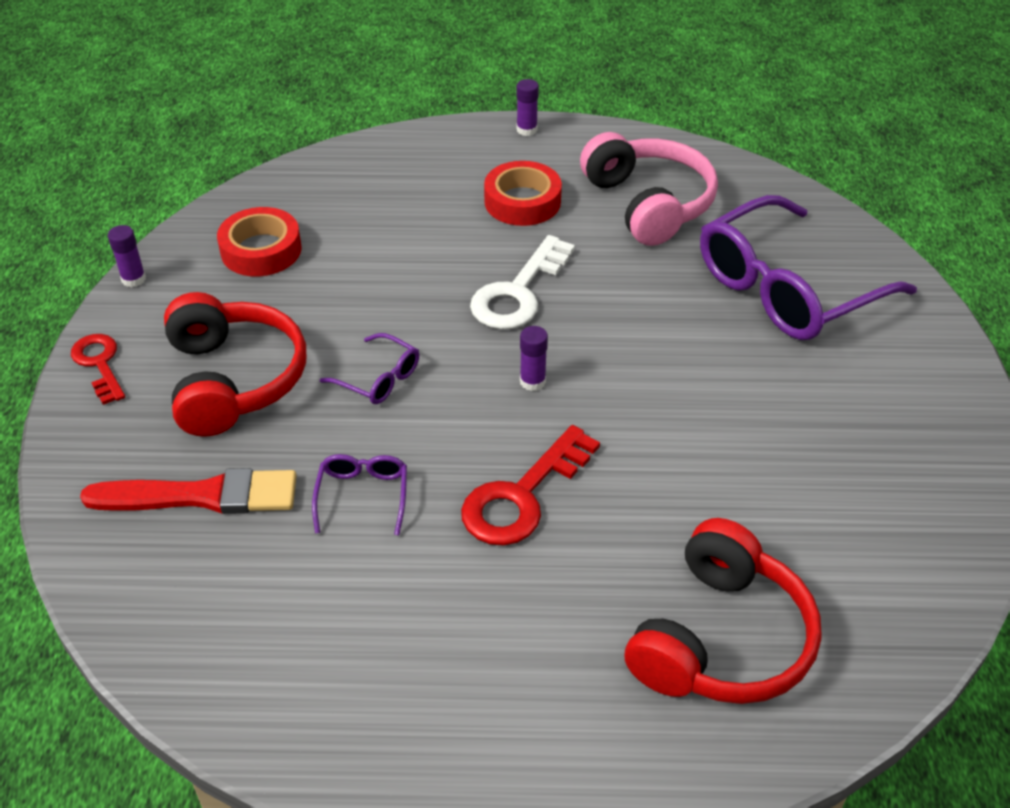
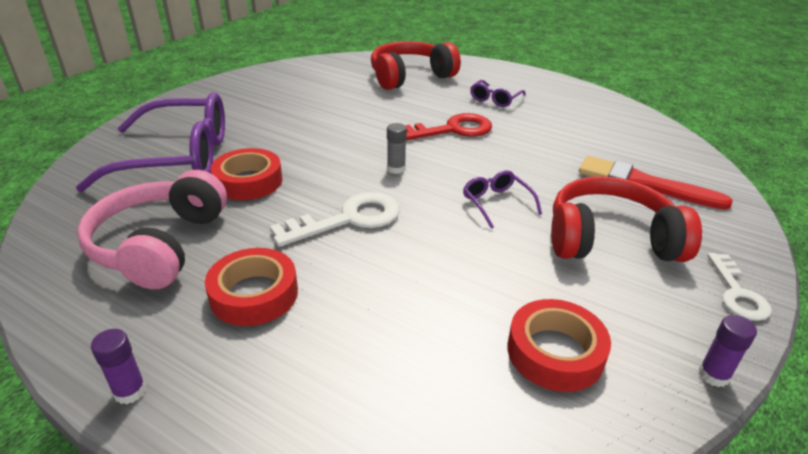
camera: 150 degrees left, 10 degrees down
red key [71,334,125,405] -> white key [707,253,772,321]
red headphones [164,292,306,437] -> red headphones turned 75 degrees clockwise [551,176,702,262]
purple glasses [312,454,407,535] -> purple glasses moved to [470,80,526,107]
purple glue stick [520,326,548,391] -> grey glue stick [387,123,407,174]
none -> red tape [211,148,282,200]

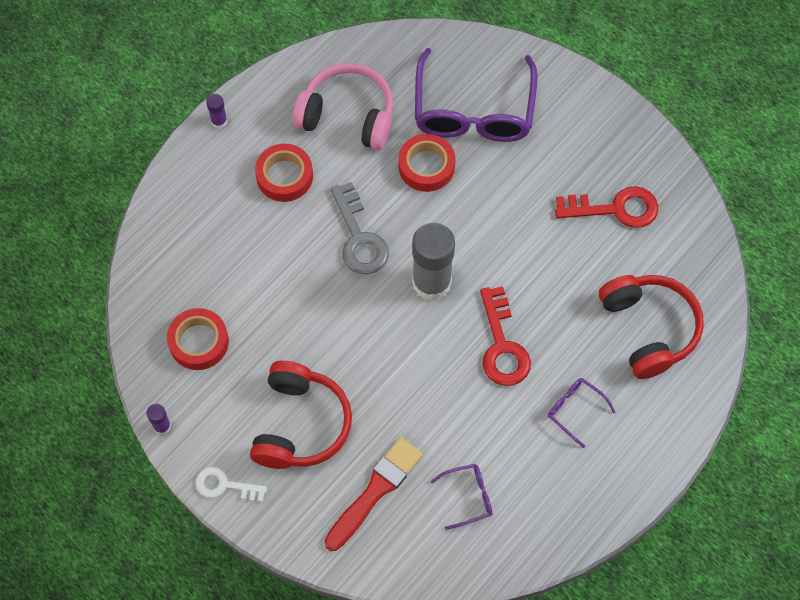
camera: 100 degrees right, 30 degrees up
white key [270,192,400,247] -> grey key [330,182,389,274]
grey glue stick [387,123,407,174] -> grey glue stick [412,223,455,301], size x2.30
purple glasses [463,170,542,229] -> purple glasses moved to [430,464,492,530]
none -> red key [555,186,658,228]

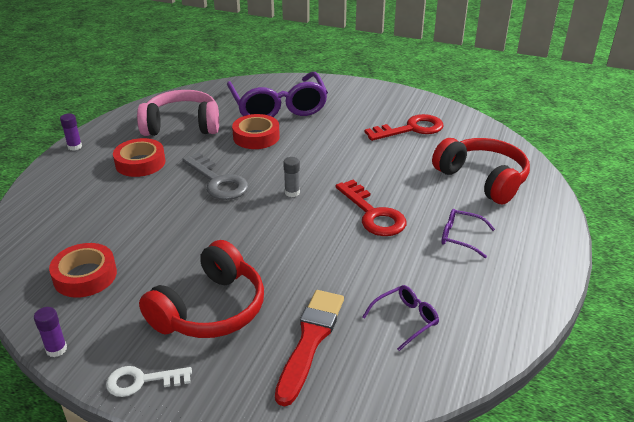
camera: 20 degrees left, 30 degrees down
red headphones [250,361,352,469] -> red headphones turned 45 degrees clockwise [139,240,264,338]
grey glue stick [412,223,455,301] -> grey glue stick [283,157,300,197], size x0.44

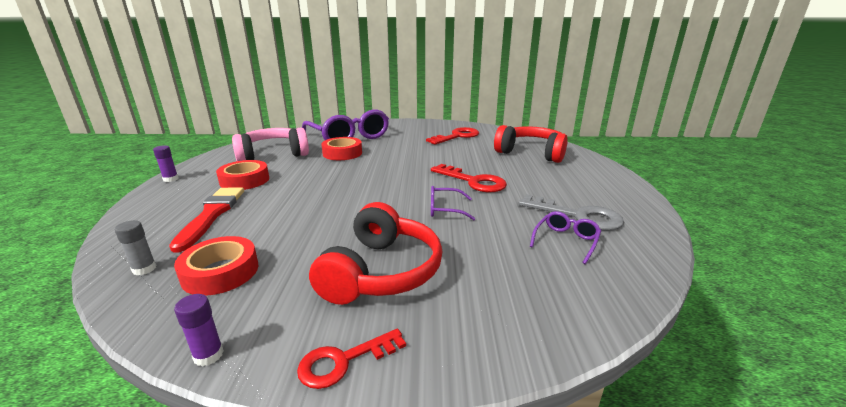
camera: 20 degrees left, 10 degrees down
white key [106,366,192,397] -> red key [297,329,406,389]
grey key [182,153,248,200] -> grey key moved to [518,194,624,230]
red brush [275,290,344,406] -> red brush moved to [169,187,244,253]
grey glue stick [283,157,300,197] -> grey glue stick moved to [115,220,157,275]
purple glasses [441,209,495,258] -> purple glasses moved to [431,186,476,220]

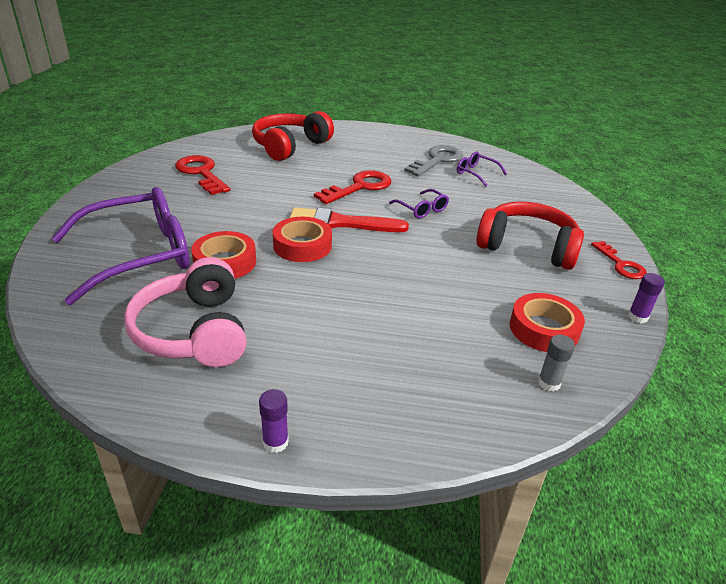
camera: 85 degrees left, 10 degrees up
red brush [169,187,244,253] -> red brush moved to [290,207,409,232]
red tape [216,160,269,190] -> red tape moved to [273,217,332,262]
purple glasses [431,186,476,220] -> purple glasses turned 45 degrees counterclockwise [389,189,449,219]

